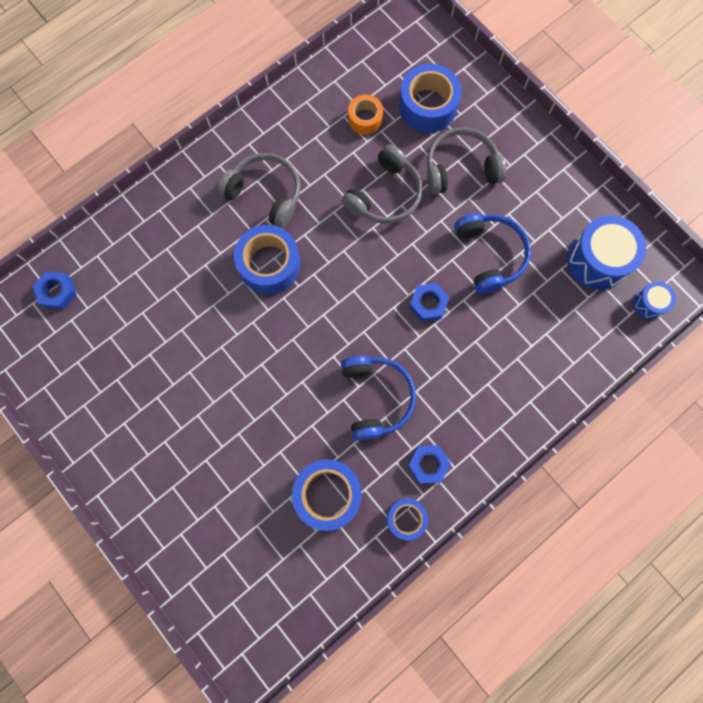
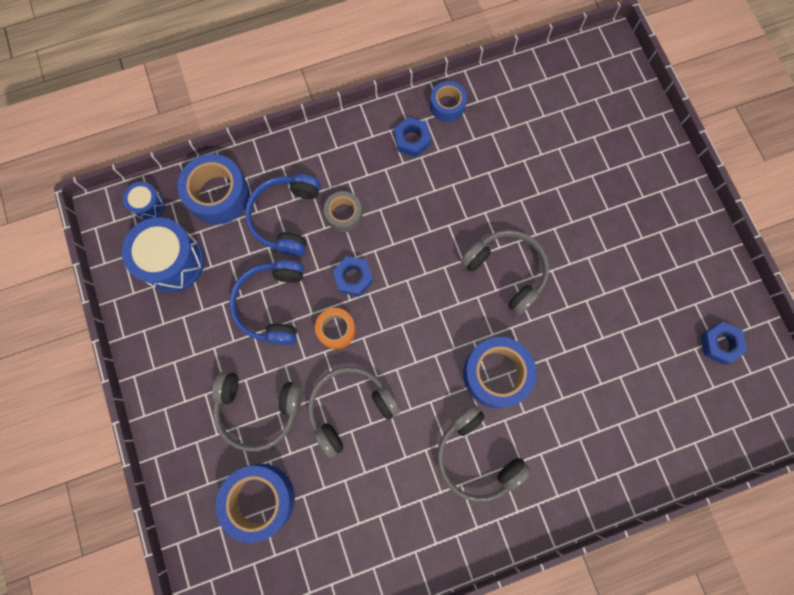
camera: 160 degrees left, 0 degrees up
blue nut [33,271,77,310] -> blue nut moved to [700,322,747,365]
blue tape [292,459,362,531] -> blue tape moved to [177,154,250,225]
blue headphones [341,356,416,441] -> blue headphones moved to [245,174,321,256]
orange tape [348,95,383,135] -> orange tape moved to [315,308,356,349]
none -> grey tape [324,191,362,232]
none -> grey headphones [461,230,549,316]

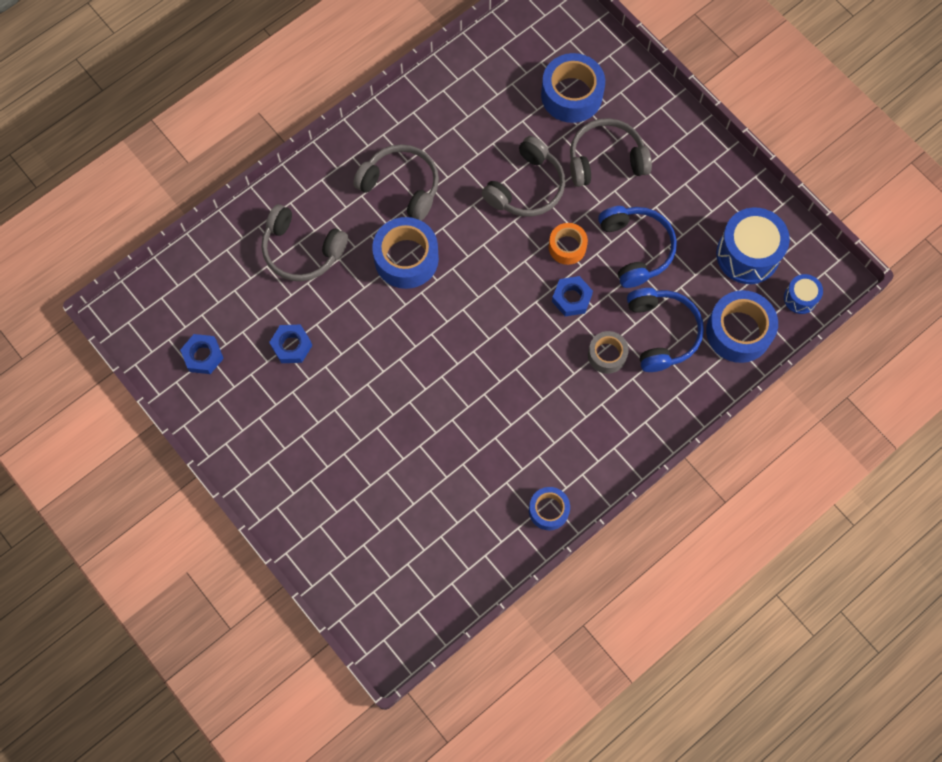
camera: 160 degrees right, 5 degrees down
blue nut [394,117,431,157] -> blue nut moved to [269,325,312,363]
grey headphones [461,230,549,316] -> grey headphones moved to [262,204,348,281]

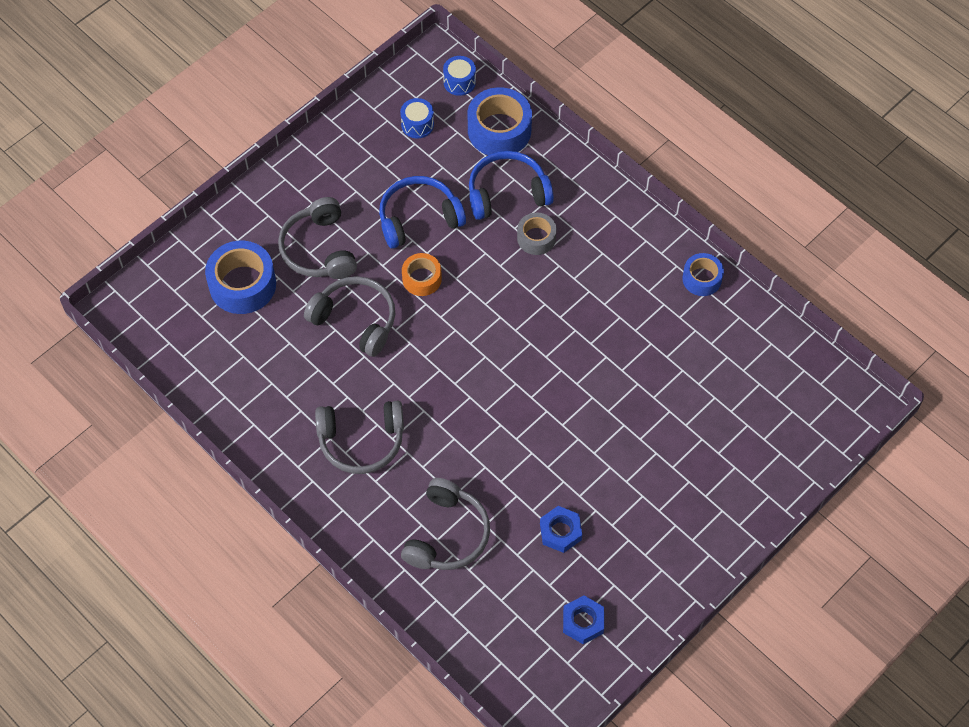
camera: 95 degrees left, 10 degrees down
grey headphones [353,144,439,221] -> grey headphones turned 120 degrees counterclockwise [315,401,404,474]
blue tape [372,217,439,289] -> none
blue nut [552,276,593,316] -> none
blue drum [716,207,790,284] -> blue drum [400,98,434,138], size x0.52

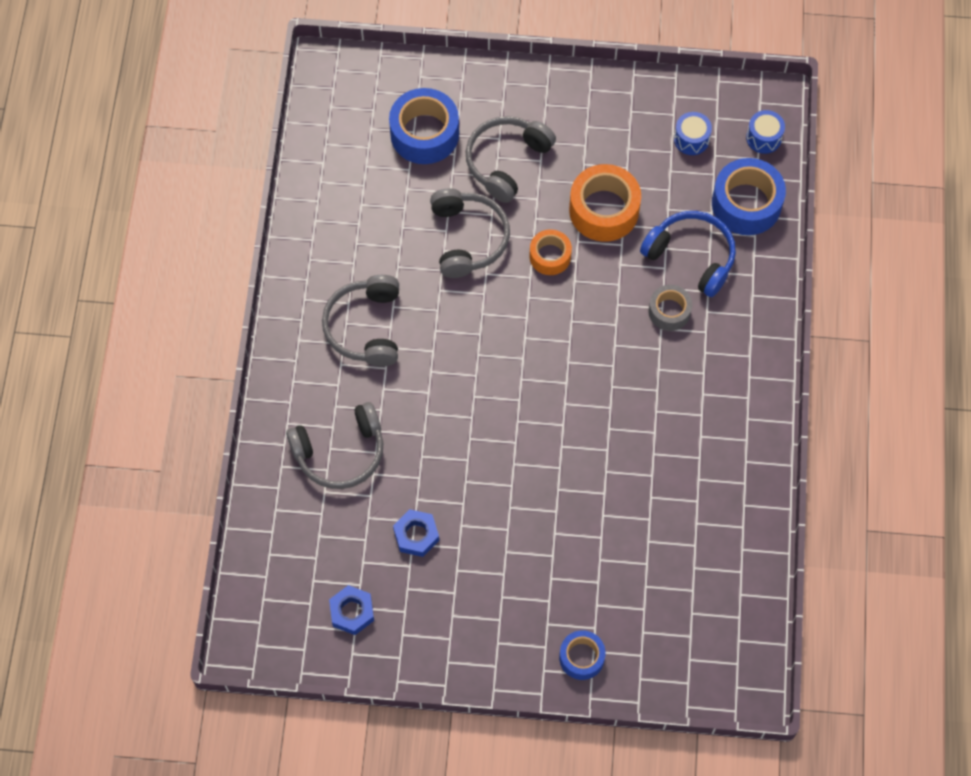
camera: 50 degrees right, 5 degrees up
grey headphones [315,401,404,474] -> grey headphones turned 45 degrees clockwise [322,275,399,366]
blue headphones [379,176,466,249] -> orange tape [569,164,641,242]
blue tape [682,253,724,296] -> blue tape moved to [559,630,606,680]

